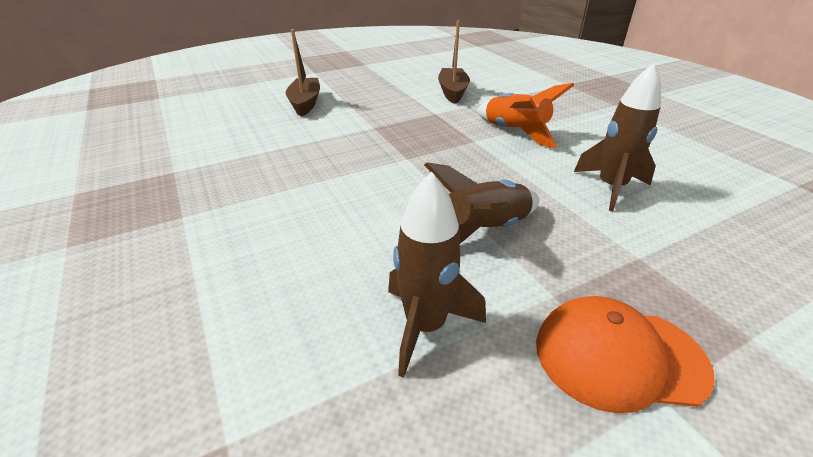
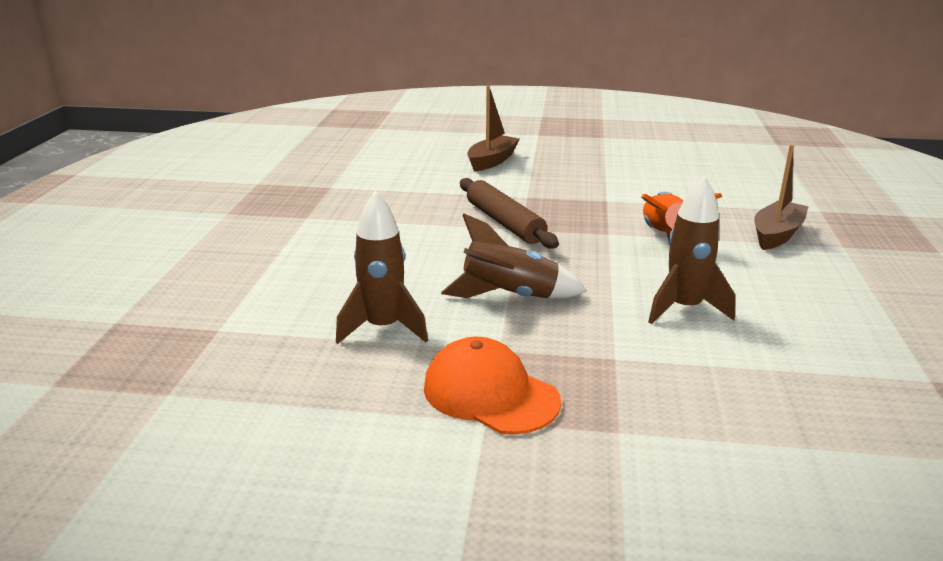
camera: 35 degrees right, 10 degrees down
brown boat [438,21,470,104] -> brown boat moved to [754,144,809,250]
none -> brown rolling pin [460,178,559,248]

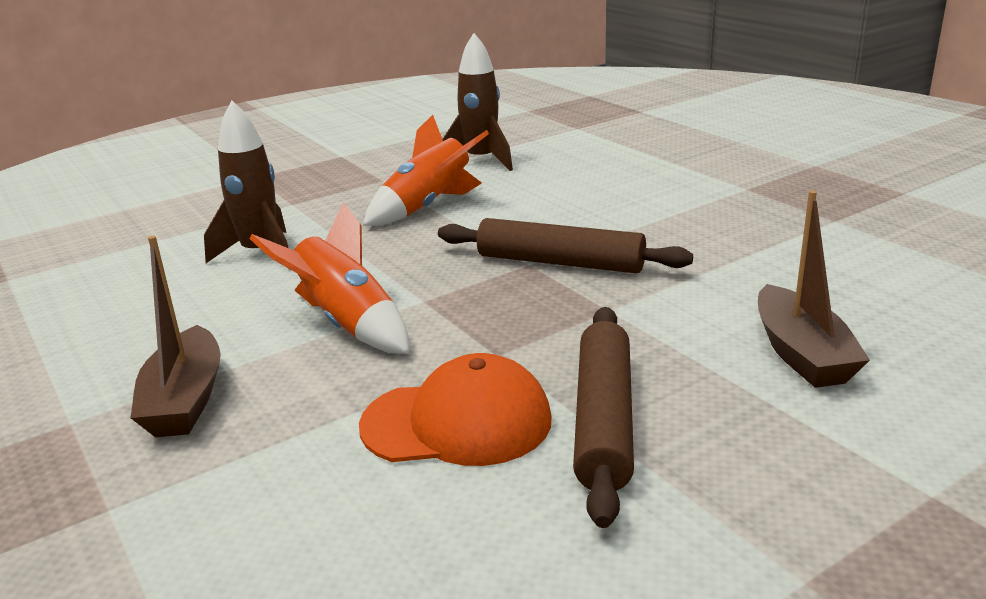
camera: 140 degrees right, 0 degrees up
orange cap [424,337,561,435] -> orange cap moved to [359,353,552,466]
brown rocket [441,214,587,298] -> orange rocket [363,115,489,226]
none -> brown rolling pin [573,307,634,528]

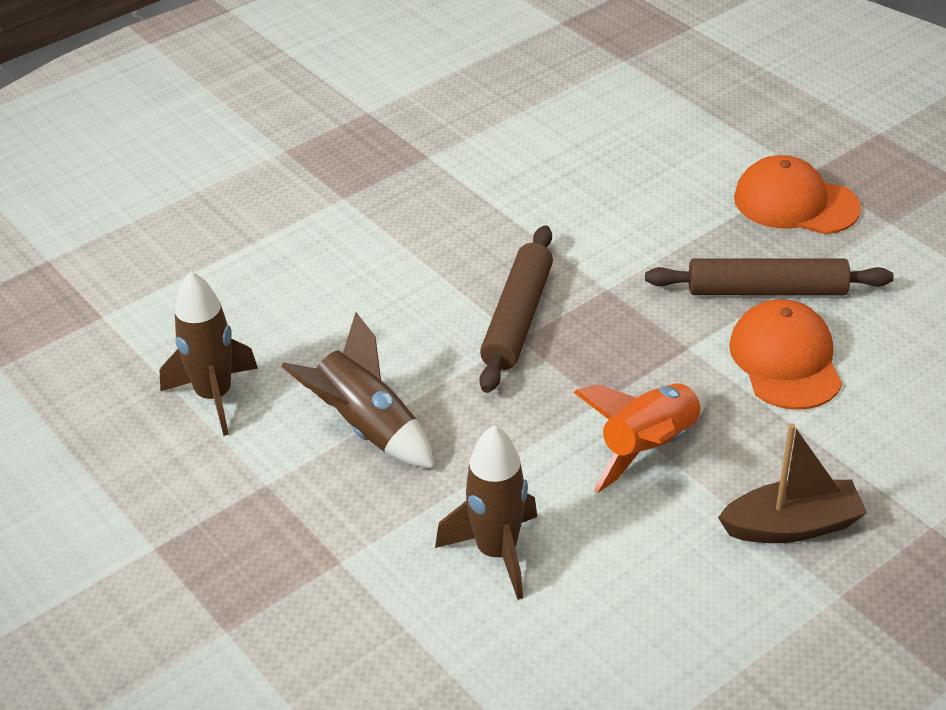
camera: 95 degrees left, 15 degrees up
orange rocket [363,115,489,226] -> brown rocket [281,312,435,469]
brown boat [758,190,870,388] -> none
none -> orange cap [734,155,861,234]

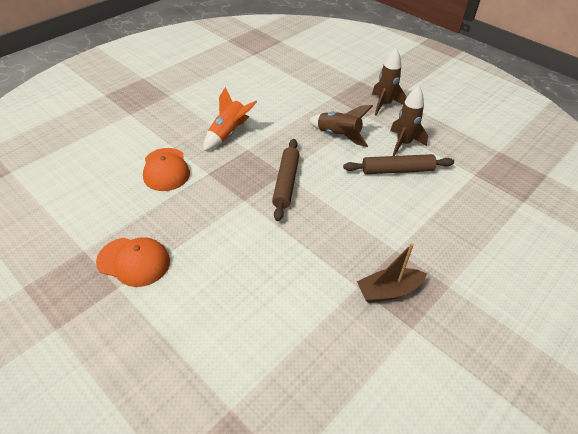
camera: 170 degrees right, 5 degrees up
brown rocket [435,425,537,600] -> brown rocket moved to [372,48,406,115]
brown rolling pin [645,258,894,295] -> brown rolling pin moved to [343,154,454,174]
brown boat [718,423,867,543] -> brown boat moved to [357,243,427,303]

